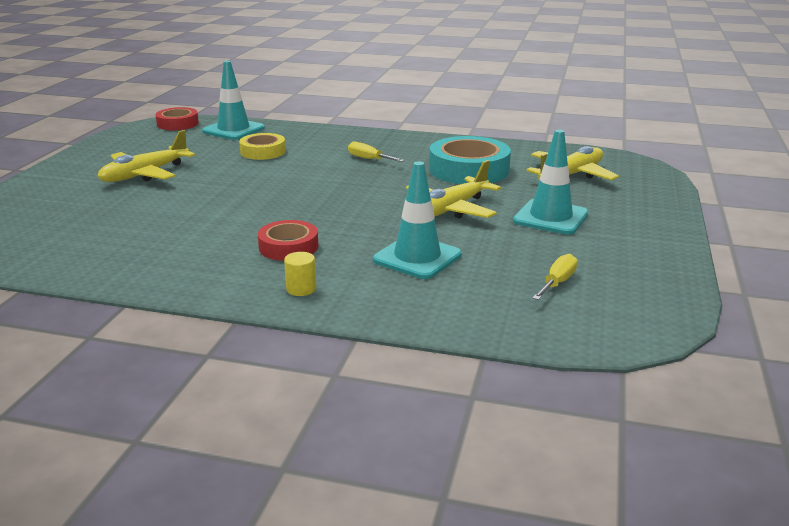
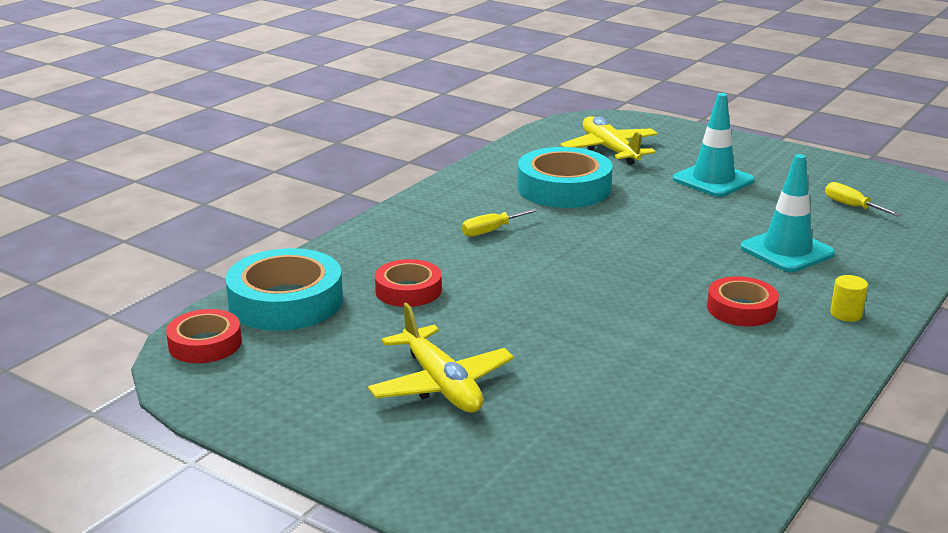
camera: 70 degrees left, 0 degrees up
turquoise traffic cone [202,61,265,140] -> turquoise tape [225,248,343,331]
yellow tape [239,133,286,160] -> red tape [375,259,442,307]
yellow plane [406,160,501,219] -> none

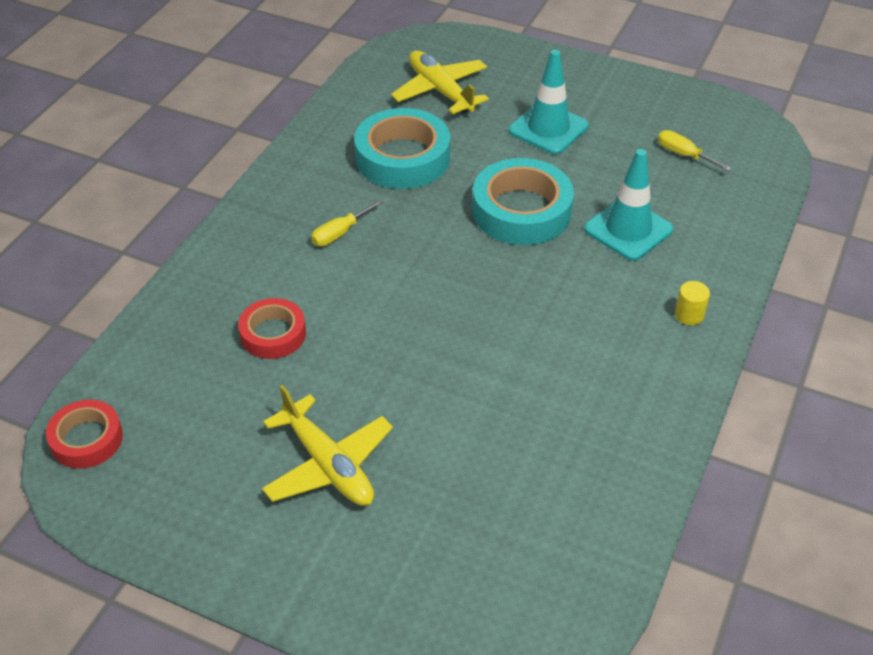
camera: 10 degrees left, 20 degrees up
turquoise tape [225,248,343,331] -> turquoise tape moved to [472,158,574,245]
red tape [707,276,779,326] -> none

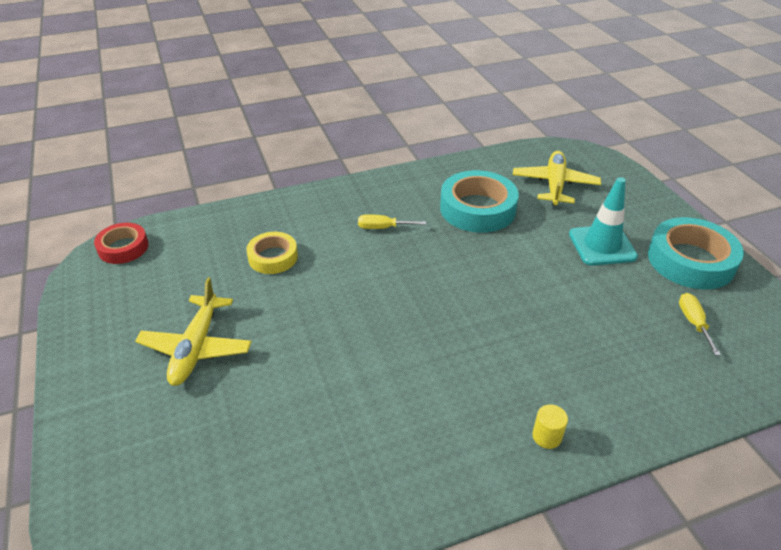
camera: 45 degrees right, 5 degrees down
red tape [238,298,306,359] -> yellow tape [246,232,298,274]
turquoise tape [472,158,574,245] -> turquoise tape moved to [648,217,744,289]
turquoise traffic cone [584,149,673,261] -> none

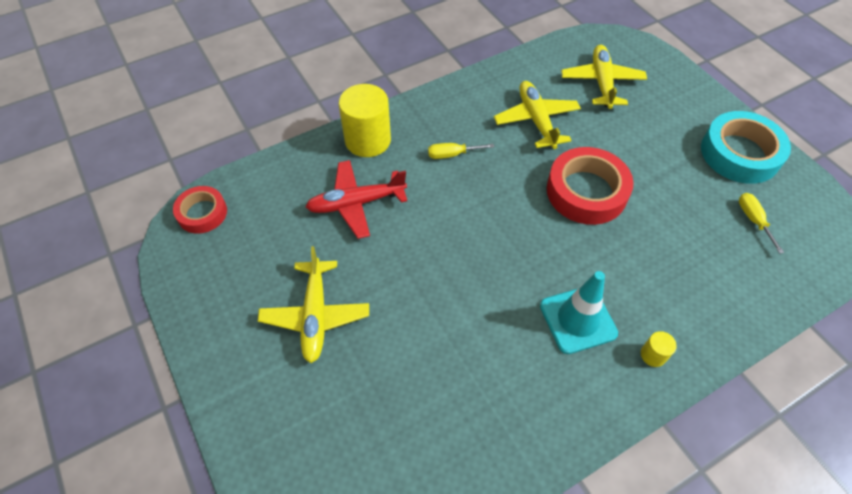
camera: 10 degrees left, 15 degrees up
yellow tape [246,232,298,274] -> red plane [306,160,407,239]
turquoise tape [440,170,519,233] -> yellow plane [494,81,581,149]
turquoise traffic cone [569,177,638,266] -> turquoise traffic cone moved to [540,271,618,354]
none -> yellow cylinder [339,84,391,157]
none -> red tape [547,147,634,225]

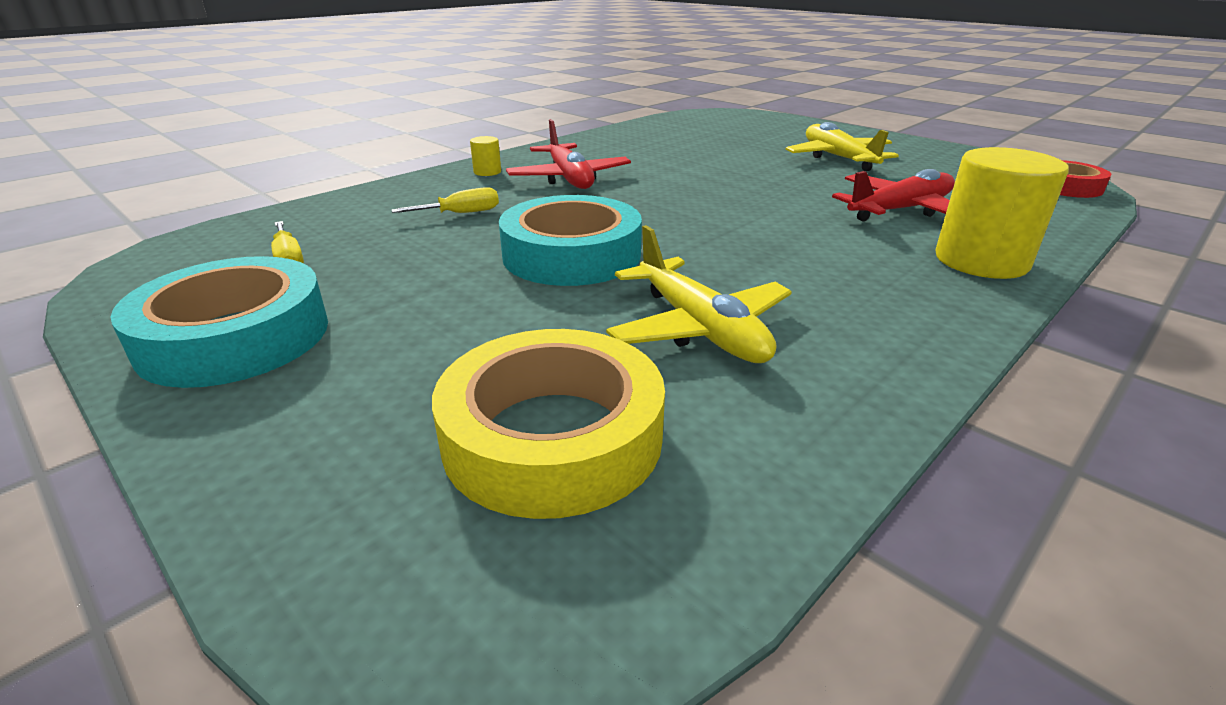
camera: 165 degrees right, 25 degrees down
yellow screwdriver [428,143,494,159] -> yellow screwdriver moved to [392,187,499,213]
turquoise traffic cone [540,271,618,354] -> red plane [506,119,631,189]
red tape [547,147,634,225] -> turquoise tape [499,195,642,286]
yellow plane [561,45,647,109] -> yellow tape [432,329,665,519]

